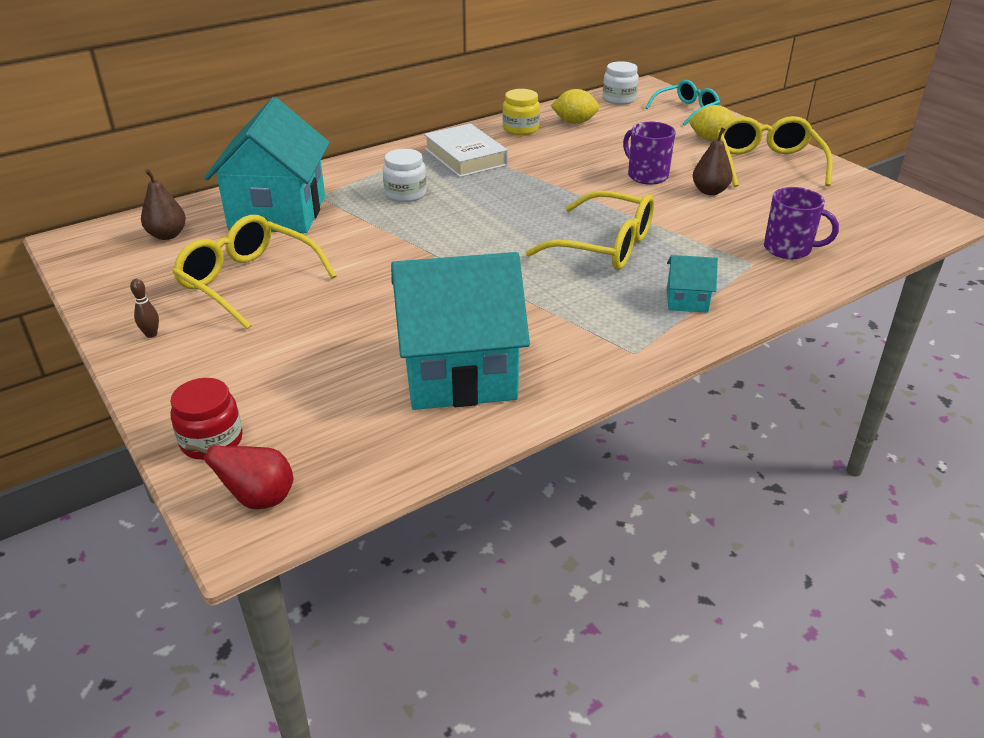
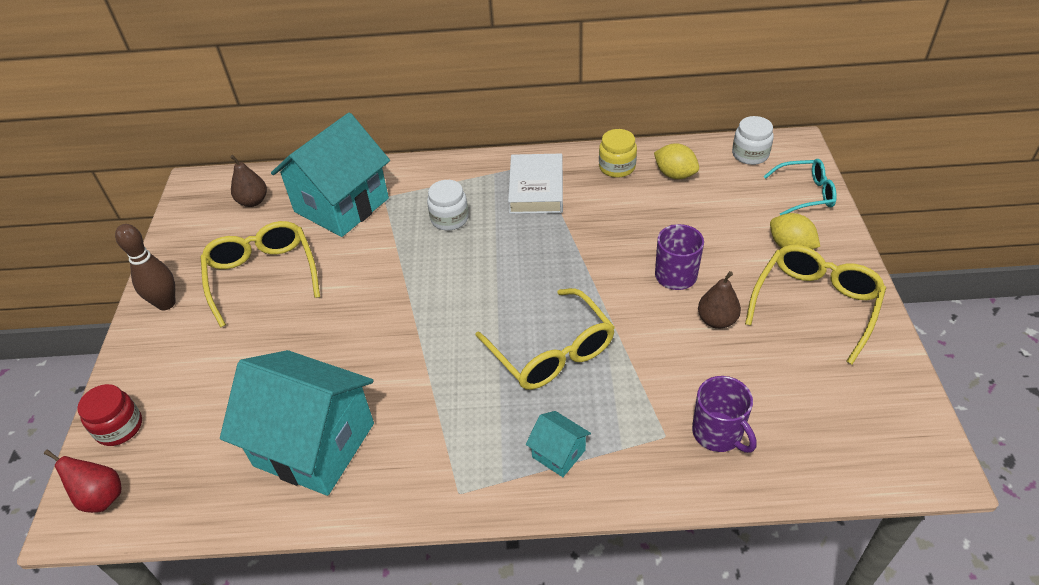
camera: 35 degrees right, 10 degrees up
brown bowling pin [130,279,159,338] -> brown bowling pin [115,224,175,310], size x2.10

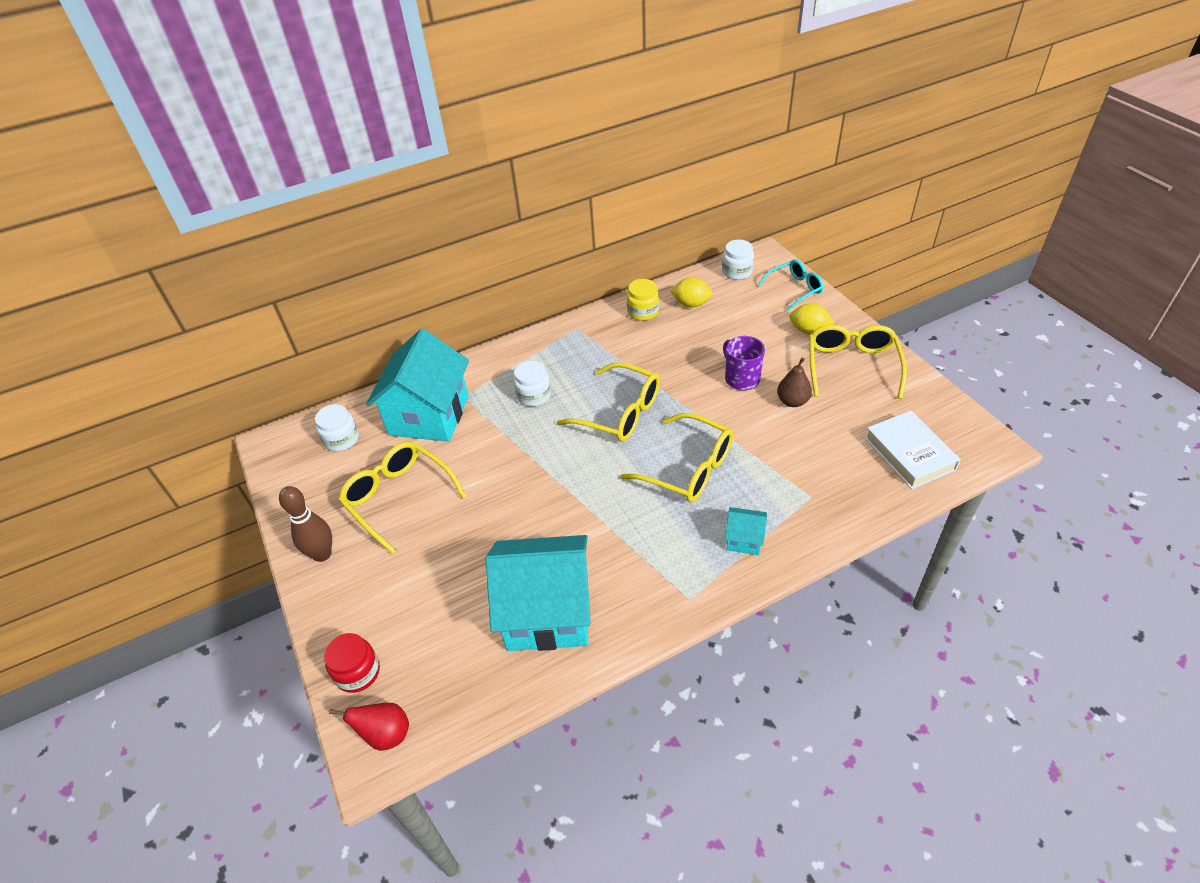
camera: 25 degrees left, 0 degrees up
brown pear [230,155,267,207] -> white jar [315,404,359,451]
white book [508,154,563,214] -> white book moved to [864,410,961,489]
purple mug [692,376,757,453] -> none
none -> yellow glasses [557,362,660,442]

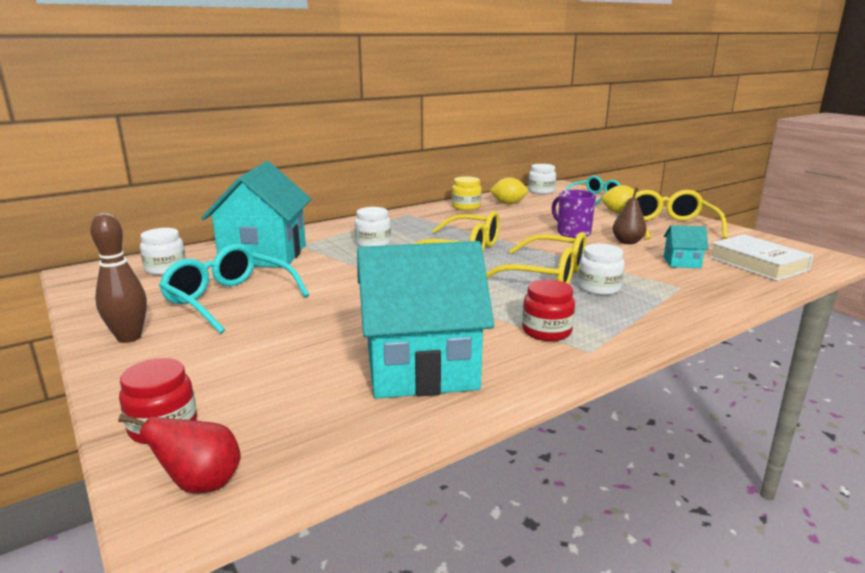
camera: 10 degrees left, 25 degrees down
yellow glasses [339,442,466,554] -> turquoise glasses [159,244,309,334]
turquoise house [725,507,767,555] -> turquoise house moved to [664,225,709,268]
none -> red jar [522,279,575,341]
none -> white jar [578,244,625,295]

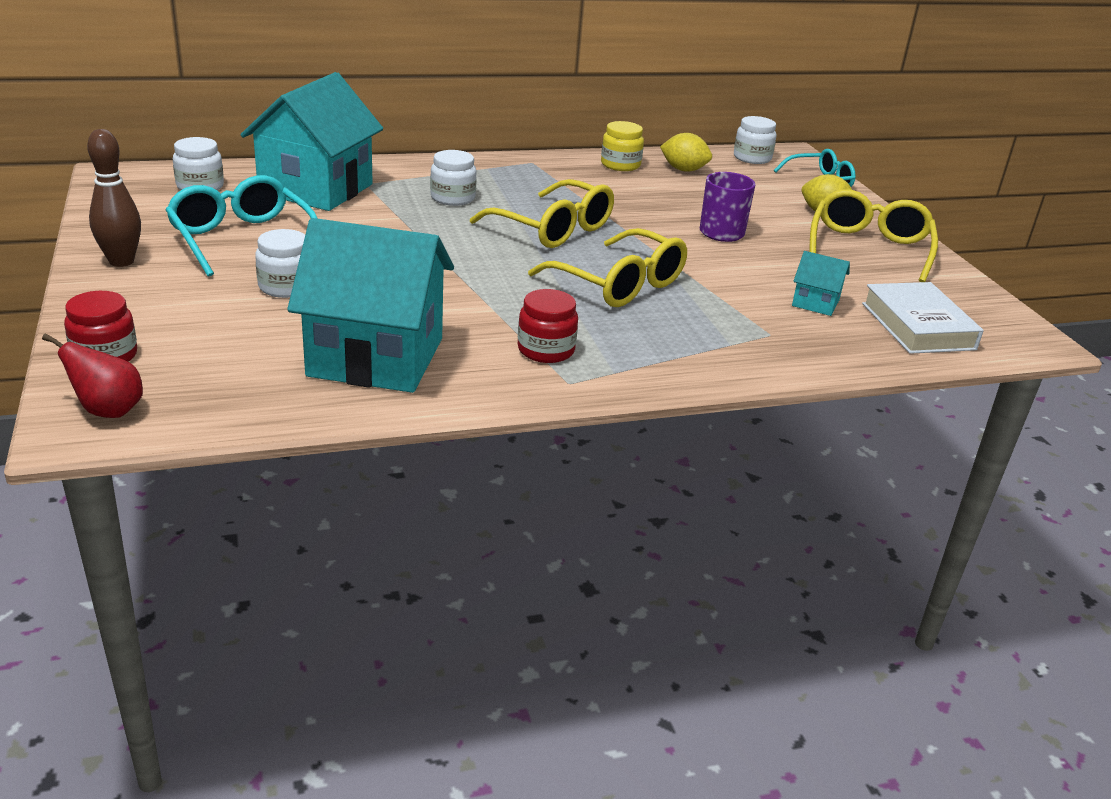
camera: 15 degrees right, 10 degrees up
white jar [578,244,625,295] -> white jar moved to [255,229,305,298]
brown pear [613,188,647,244] -> none

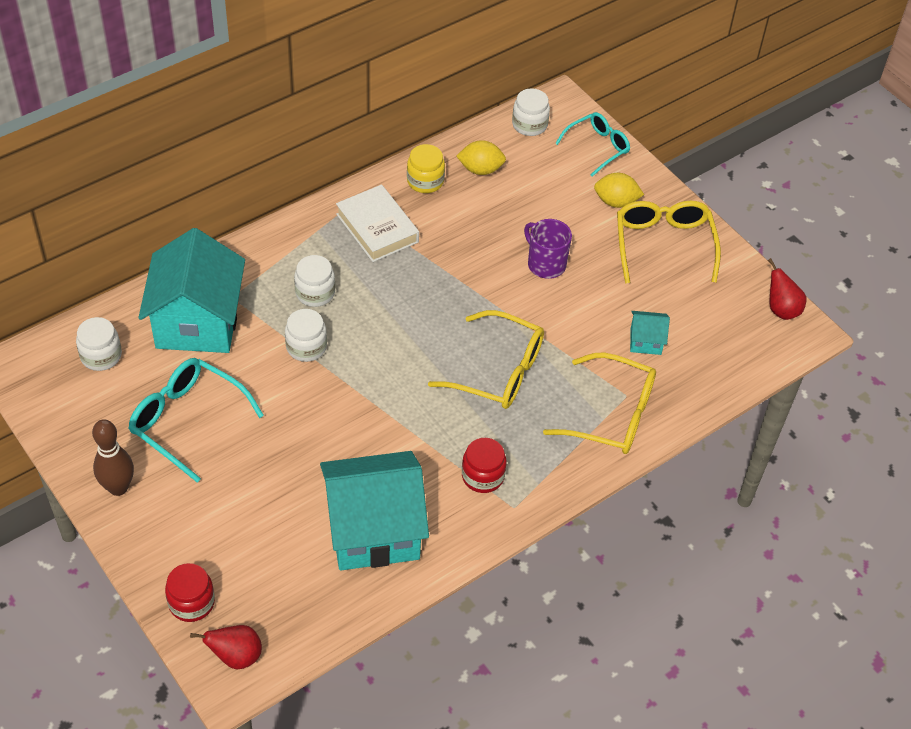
camera: 20 degrees left, 20 degrees up
white jar [255,229,305,298] -> white jar moved to [285,309,327,362]
yellow glasses [470,179,614,248] -> yellow glasses moved to [543,353,656,454]
white book [862,282,984,354] -> white book moved to [336,184,419,262]
none -> red pear [768,258,806,320]

